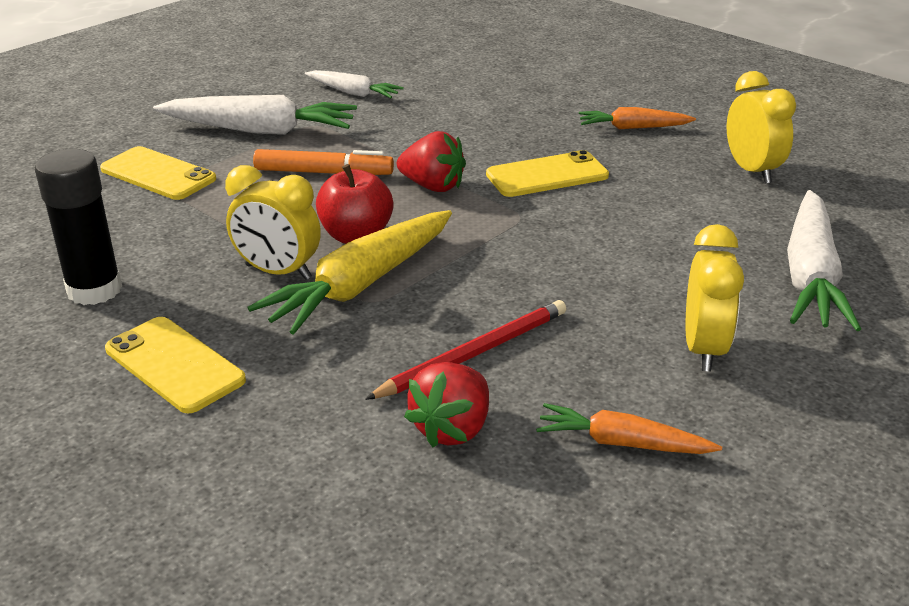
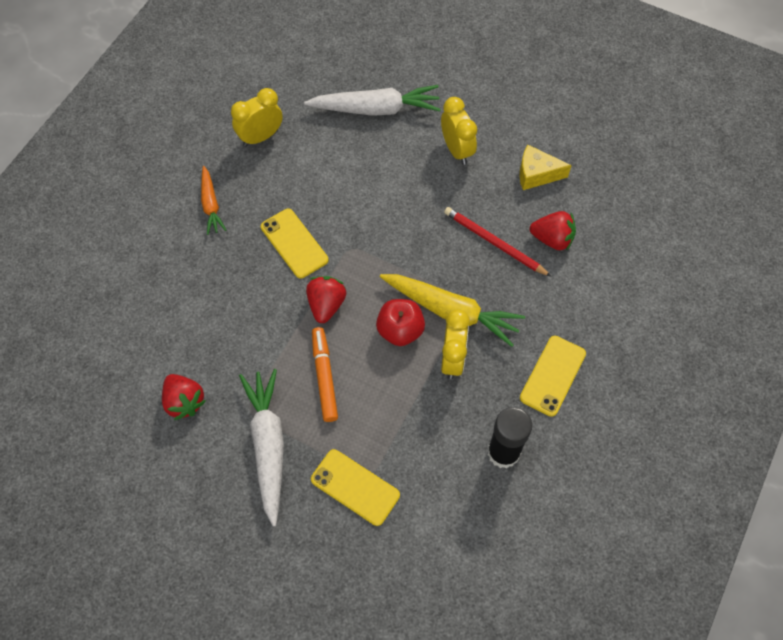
camera: 105 degrees left, 30 degrees up
yellow phone [100,146,216,200] -> yellow phone turned 75 degrees counterclockwise [311,449,400,526]
white carrot [305,70,404,98] -> red strawberry [162,374,206,420]
orange carrot [536,403,722,454] -> yellow cheese [519,145,572,190]
yellow clock [686,224,744,372] -> yellow clock turned 75 degrees clockwise [441,97,477,165]

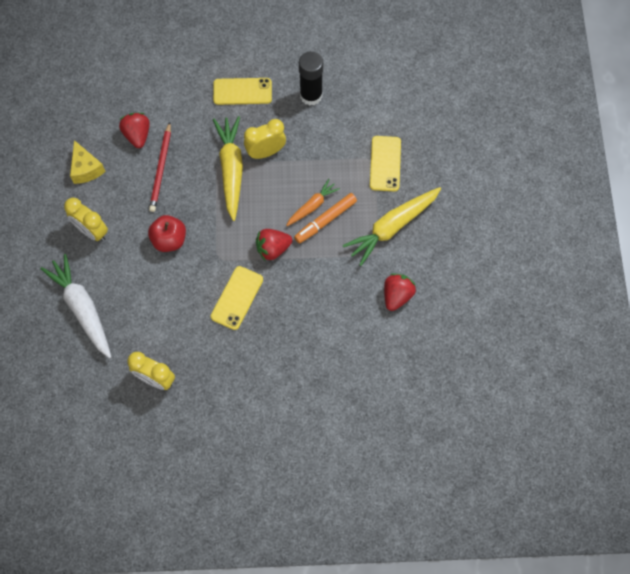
camera: 120 degrees left, 5 degrees up
orange carrot [201,166,226,235] -> orange carrot moved to [286,179,340,226]
white carrot [239,369,284,527] -> yellow carrot [343,187,441,266]
red apple [376,299,425,346] -> red apple moved to [148,215,186,252]
yellow clock [441,97,477,165] -> yellow clock turned 90 degrees counterclockwise [64,198,108,241]

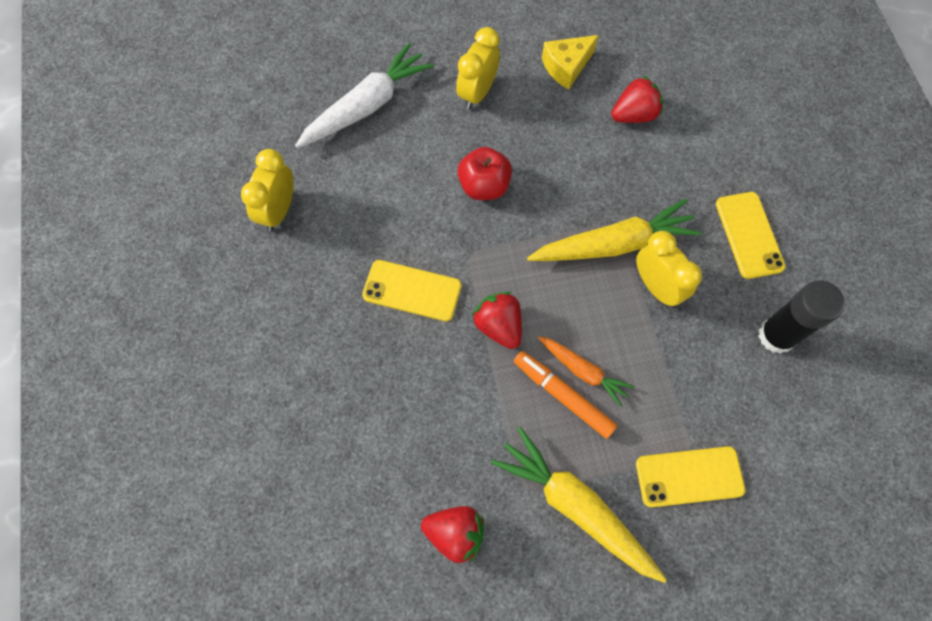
camera: 80 degrees right, 0 degrees up
red pencil [149,122,171,212] -> none

